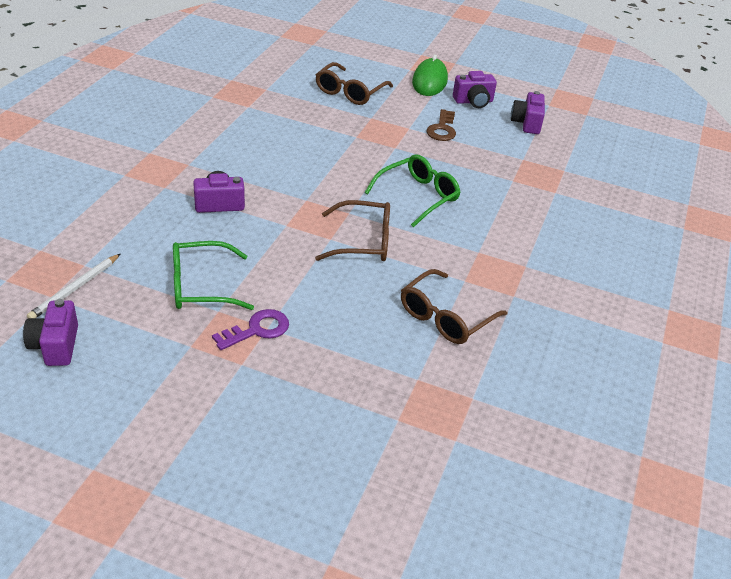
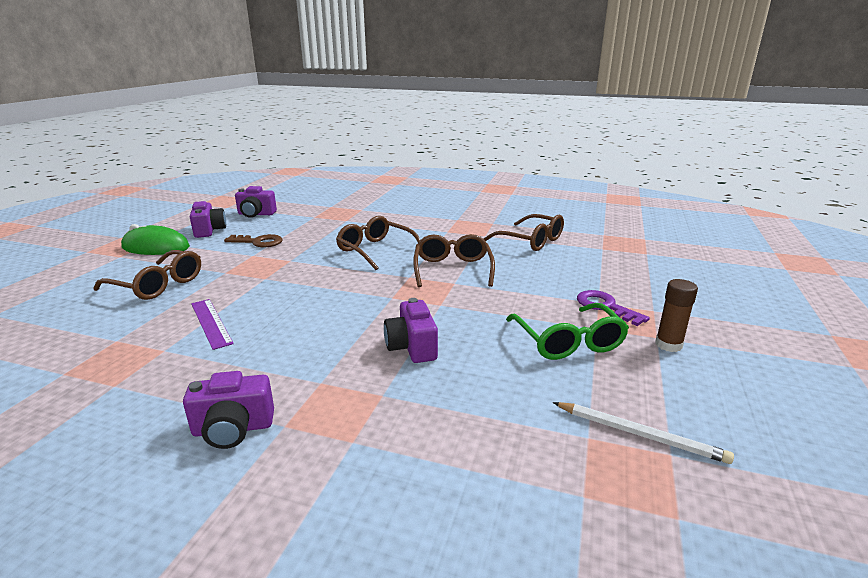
camera: 90 degrees left, 15 degrees down
purple camera [23,299,78,366] -> purple camera moved to [183,371,274,449]
green glasses [365,154,461,227] -> brown glasses [336,216,420,270]
none -> purple ruler [191,299,234,350]
none -> brown glue stick [655,279,698,352]

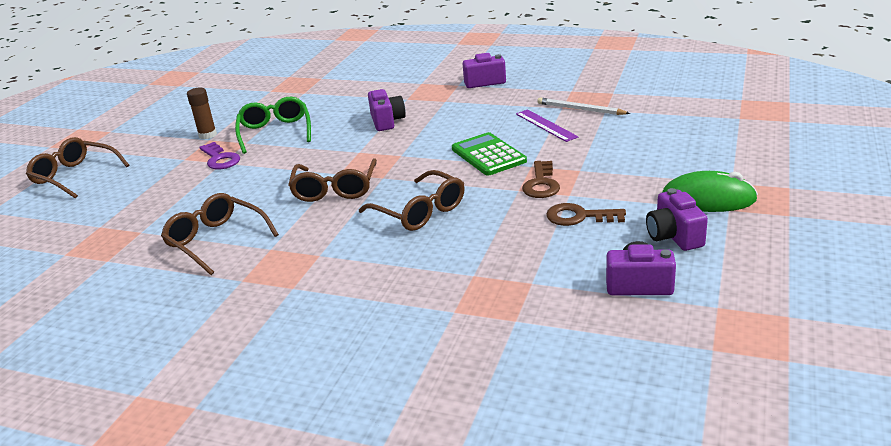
camera: 175 degrees left, 5 degrees up
brown glasses [94,250,201,300] -> brown glasses moved to [26,137,129,198]
white pencil [553,402,734,464] -> white pencil moved to [537,98,631,115]
none -> green calculator [452,132,527,176]
none -> brown key [522,161,560,198]

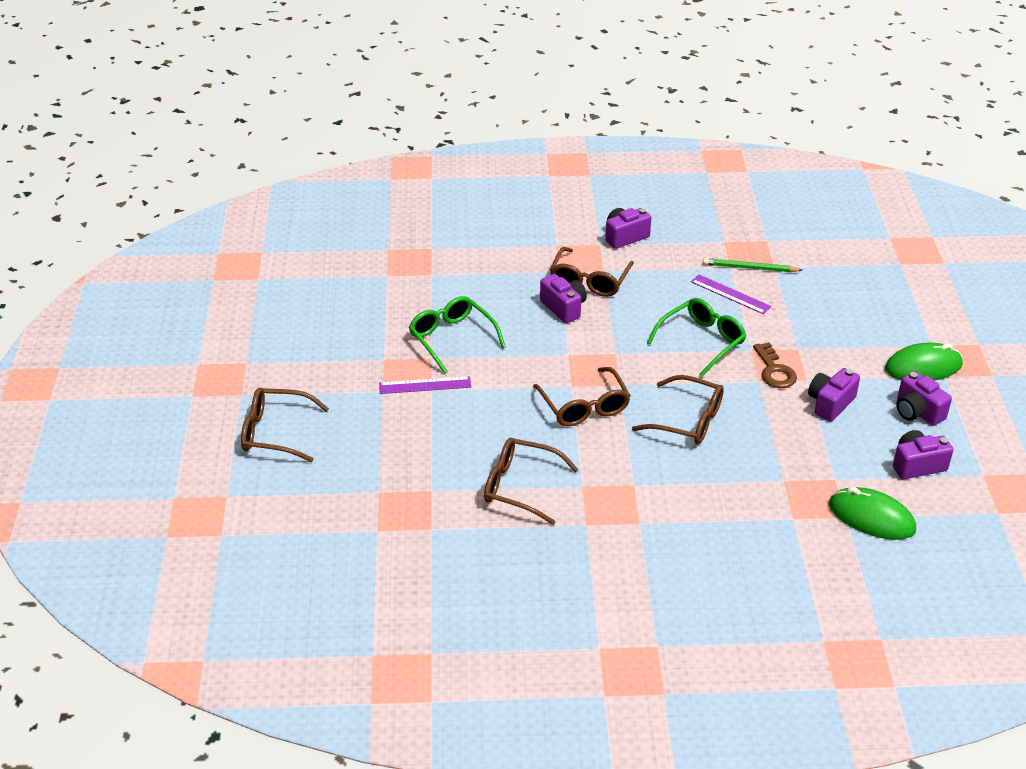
camera: 25 degrees left, 10 degrees up
brown glue stick [187,88,217,139] -> none
purple key [199,142,240,169] -> purple ruler [379,376,471,394]
green calculator [452,132,527,176] -> green glasses [647,298,746,377]
white pencil [537,98,631,115] -> green pencil [703,258,802,272]
brown key [546,203,626,226] -> purple camera [808,368,860,421]
none -> brown glasses [550,247,634,297]
none -> green mouse [829,487,916,540]

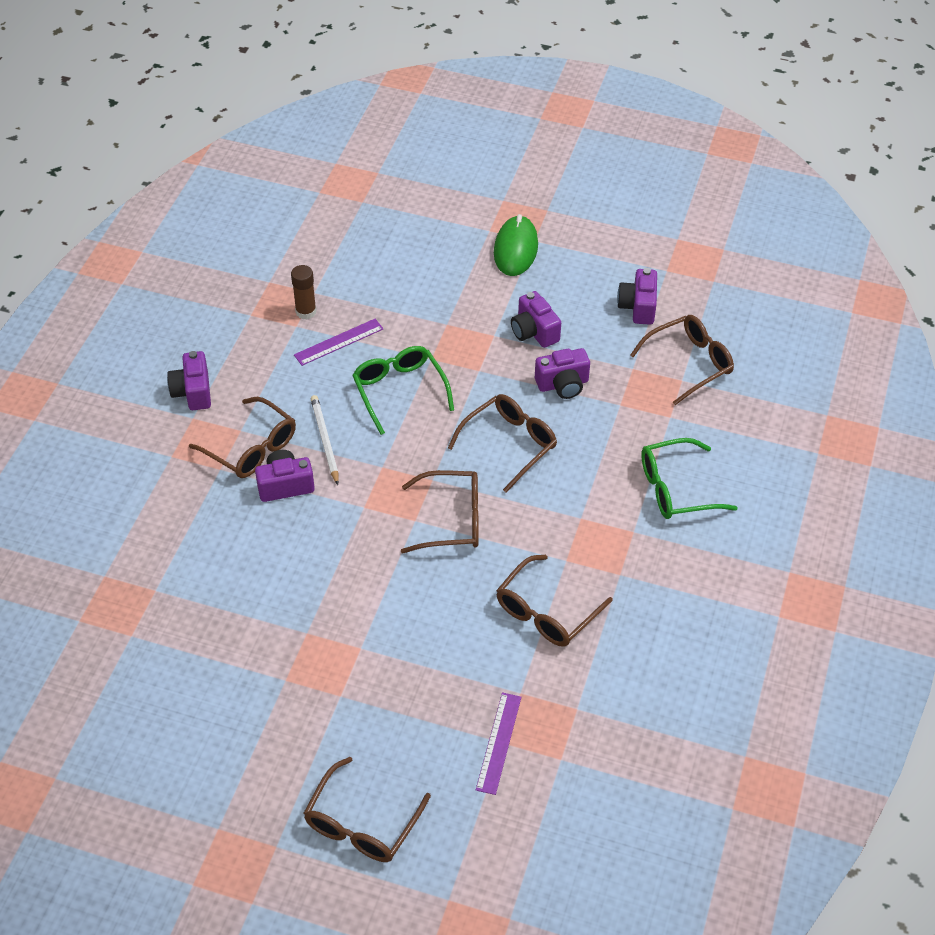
camera: 70 degrees left, 10 degrees up
purple ruler [379,376,471,394] -> purple ruler moved to [476,692,521,795]
green glasses [409,296,506,374] -> green glasses moved to [641,438,738,519]
green pencil [703,258,802,272] -> brown glue stick [291,265,317,319]
brown key [753,342,797,388] -> none
green mouse [829,487,916,540] -> brown glasses [630,315,734,405]
purple camera [896,371,952,426] -> purple camera moved to [535,348,590,399]
none -> white pencil [311,395,339,485]

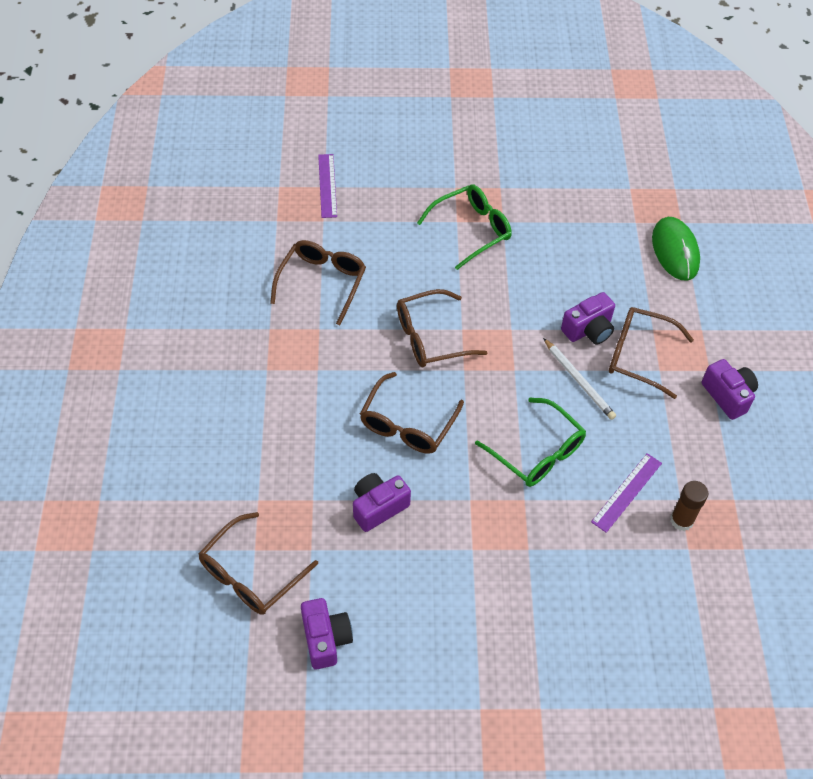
camera: 160 degrees right, 5 degrees up
brown glasses [304,757,431,862] -> none
green mouse [494,214,538,276] -> green mouse moved to [652,217,700,281]
purple camera [511,291,561,348] -> none
green glasses [641,438,738,519] -> green glasses moved to [417,185,512,270]

